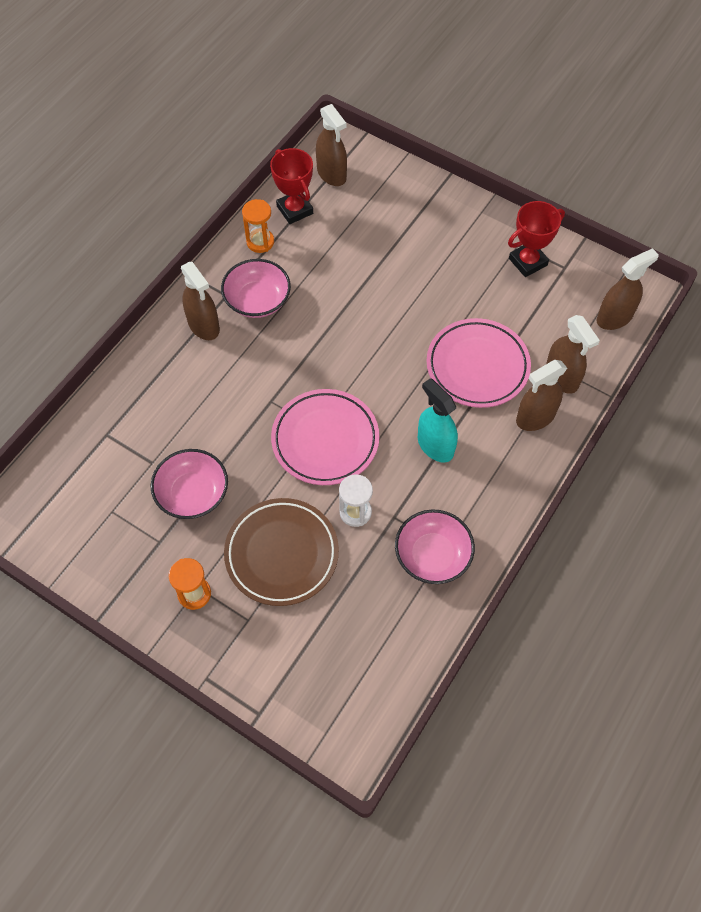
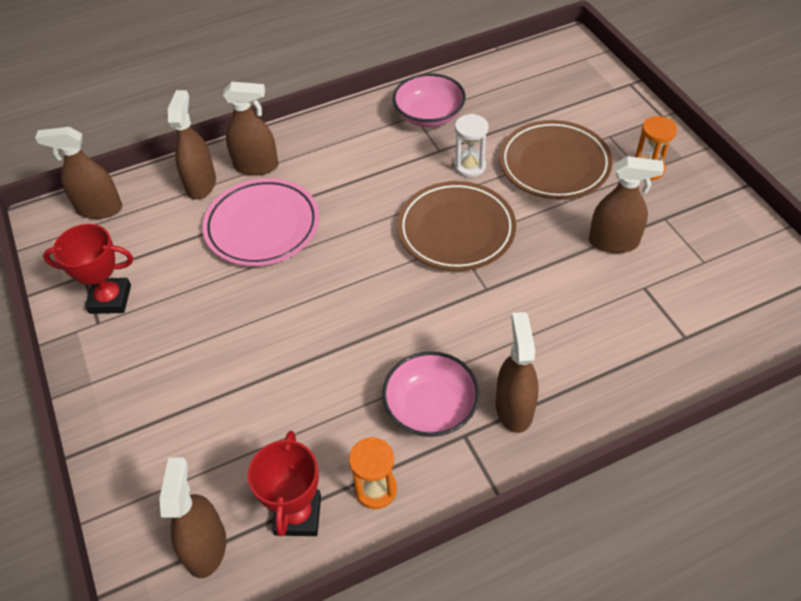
camera: 145 degrees left, 10 degrees down
pink bowl [151,449,228,519] -> brown spray bottle [589,156,664,253]
pink plate [271,389,379,485] -> brown plate [397,181,516,271]
turquoise spray bottle [418,378,458,463] -> none

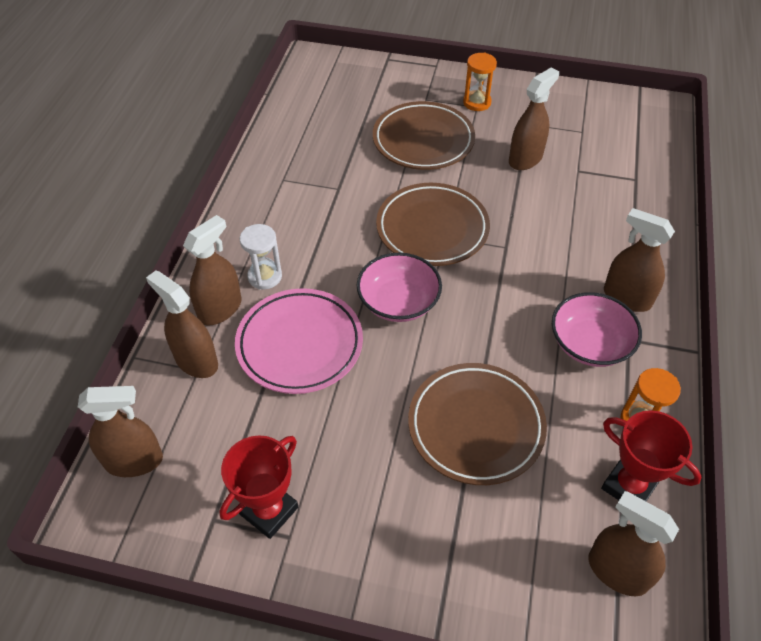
camera: 55 degrees left, 0 degrees up
brown spray bottle [35,127,122,219] -> brown spray bottle turned 135 degrees counterclockwise [78,386,163,477]
pink bowl [393,73,466,127] -> pink bowl moved to [357,253,442,322]
white hourglass [454,114,489,178] -> white hourglass moved to [240,224,282,290]
none -> brown plate [408,363,547,485]

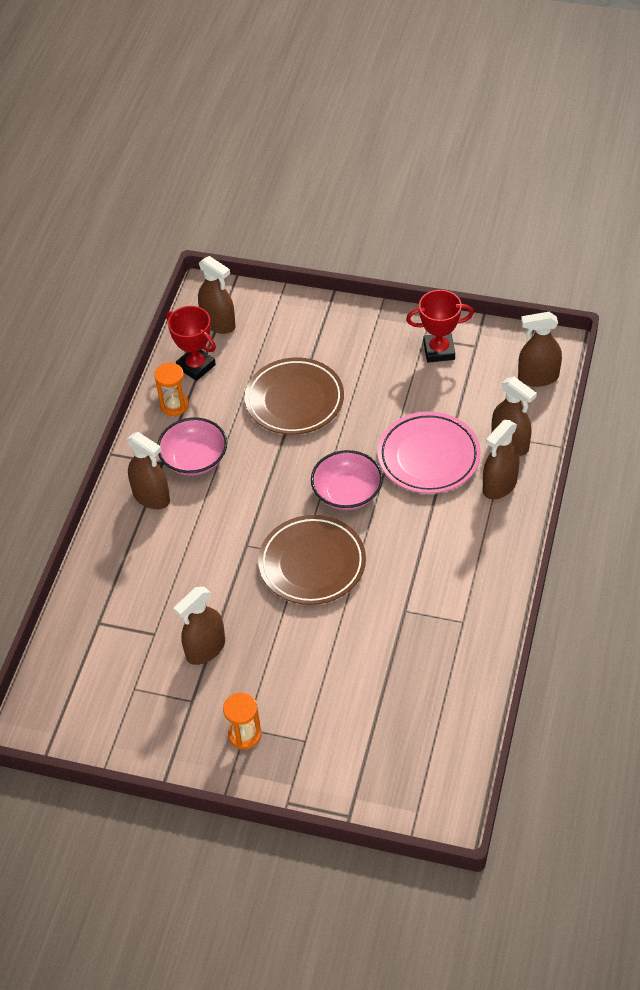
camera: 175 degrees left, 0 degrees up
red trophy [220,435,298,539] -> red trophy turned 45 degrees clockwise [406,290,474,363]
white hourglass [240,224,282,290] -> none
brown plate [373,101,475,170] -> none

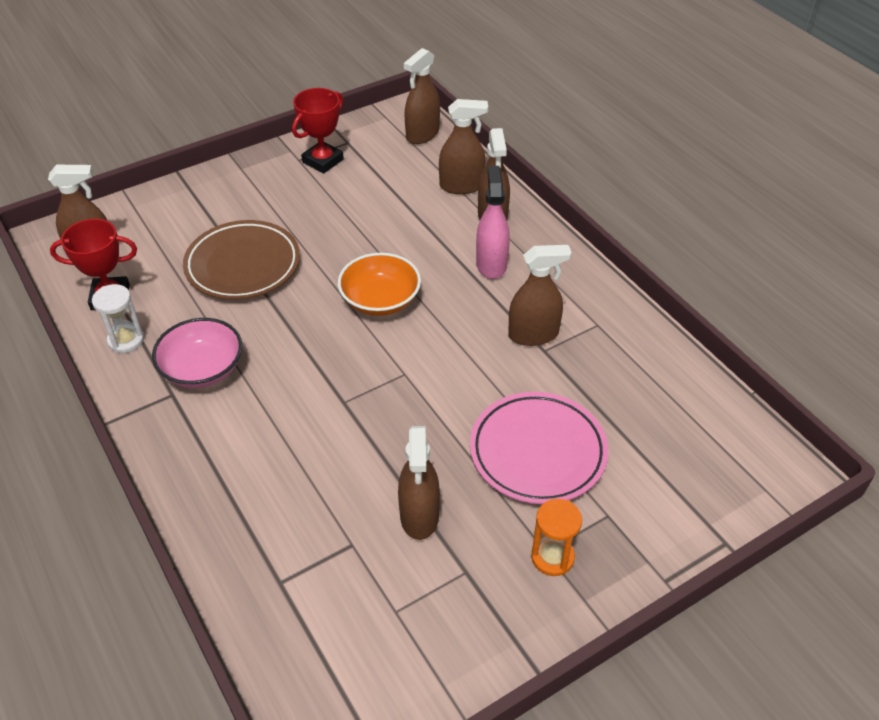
camera: 50 degrees left, 5 degrees down
brown spray bottle [127,432,170,509] -> brown spray bottle moved to [508,245,572,346]
orange hourglass [154,362,189,416] -> white hourglass [92,284,144,353]
brown plate [258,515,366,605] -> none
pink bowl [311,450,383,510] -> orange bowl [338,253,421,316]
pink plate [378,412,481,494] -> pink plate moved to [470,392,609,504]
none -> pink spray bottle [476,166,510,279]

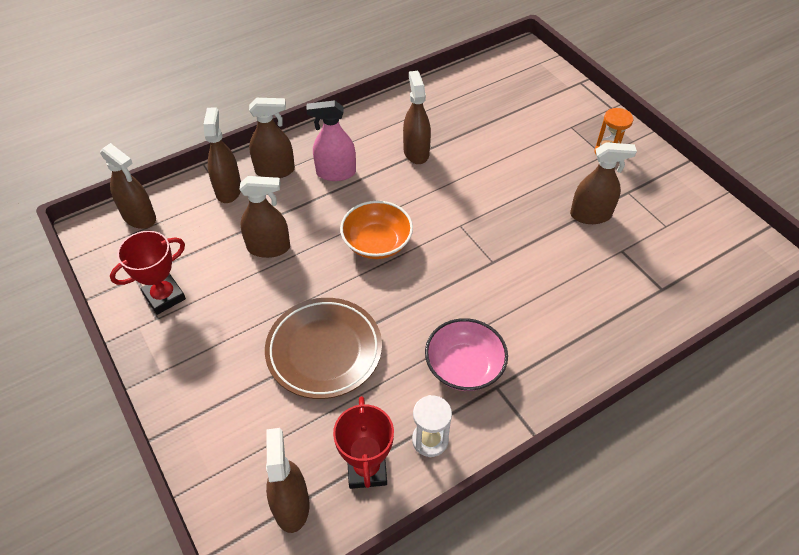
camera: 90 degrees left, 5 degrees up
red trophy [292,88,344,173] -> red trophy turned 75 degrees counterclockwise [110,231,186,315]
pink plate [470,392,609,504] -> none
none -> brown spray bottle [239,176,290,258]

